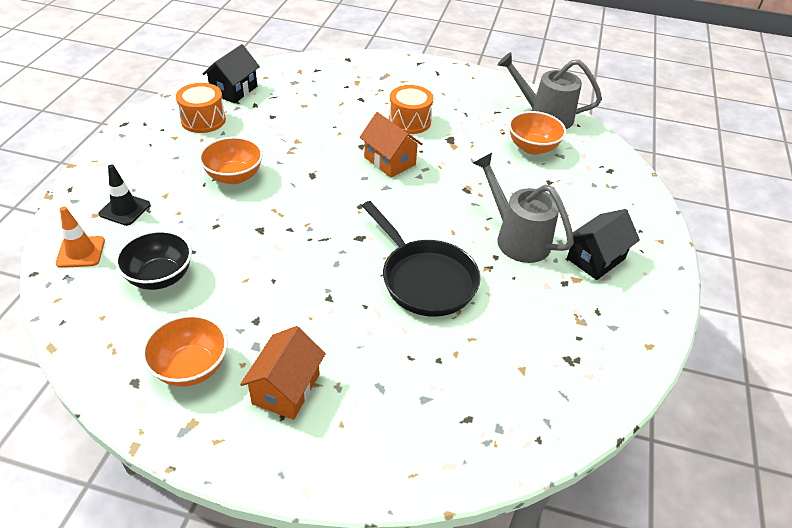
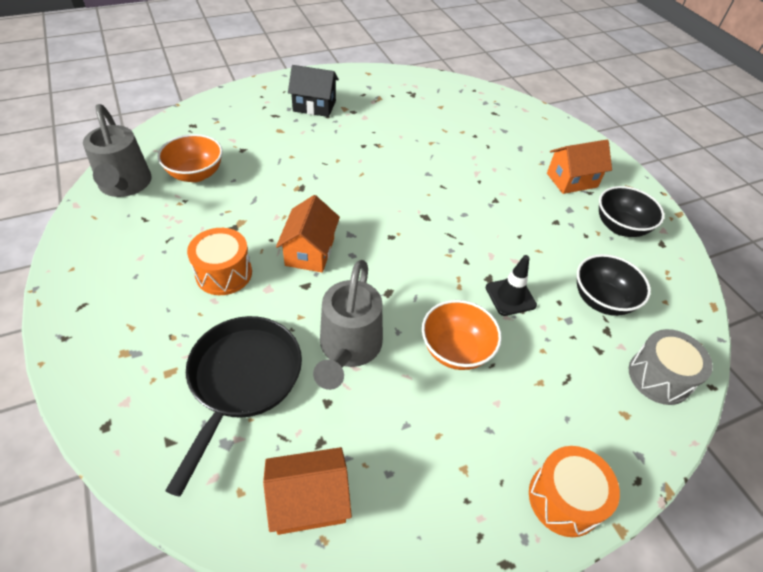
camera: 130 degrees left, 5 degrees up
orange traffic cone [56,207,105,268] -> grey drum [629,329,713,405]
black traffic cone [99,164,150,226] -> black traffic cone moved to [486,255,537,316]
orange bowl [142,315,228,387] -> black bowl [599,186,665,237]
orange drum [176,83,226,133] -> orange drum moved to [529,446,620,537]
black house [203,44,260,103] -> orange house [263,447,352,535]
black pan [362,201,480,317] -> black pan moved to [165,316,302,497]
grey watering can [473,153,574,263] -> grey watering can moved to [313,260,383,390]

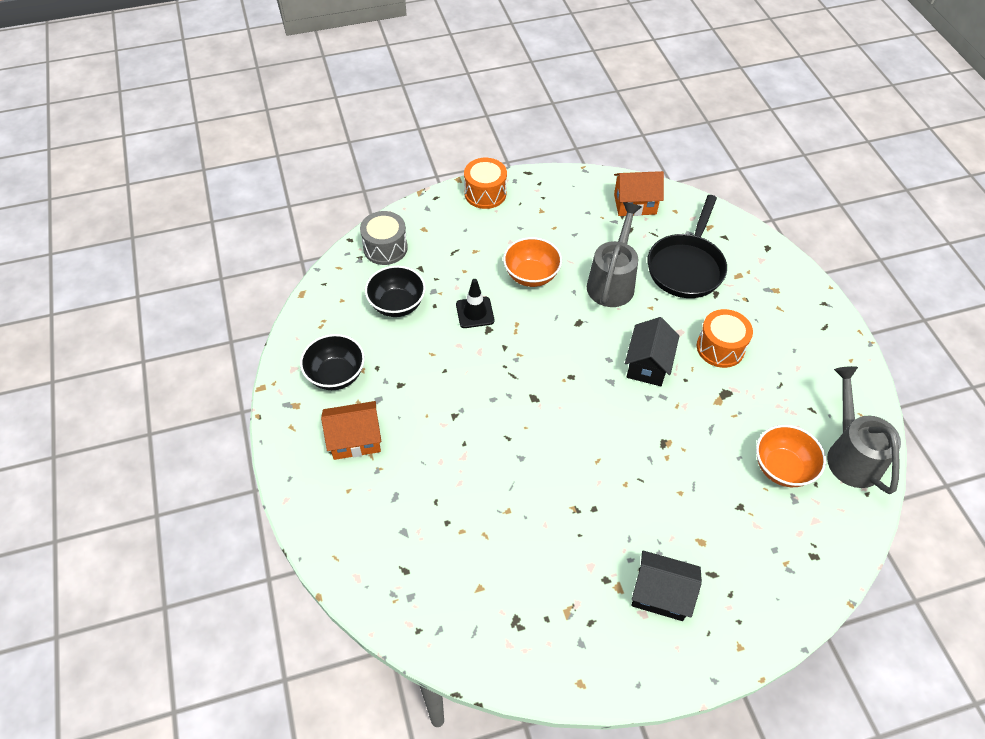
camera: 170 degrees left, 5 degrees up
orange house [276,195,340,273] -> black house [625,317,679,386]

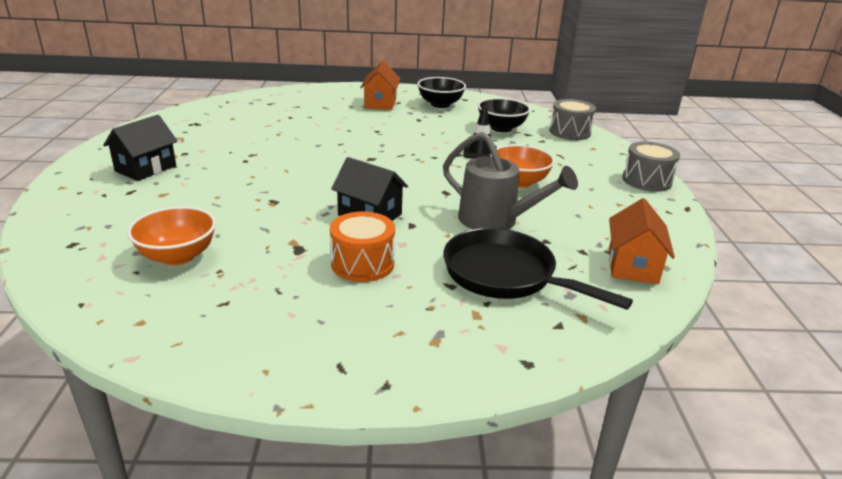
camera: 105 degrees right, 25 degrees down
orange drum [464,158,507,209] -> grey drum [622,141,680,192]
grey watering can [827,366,901,494] -> none

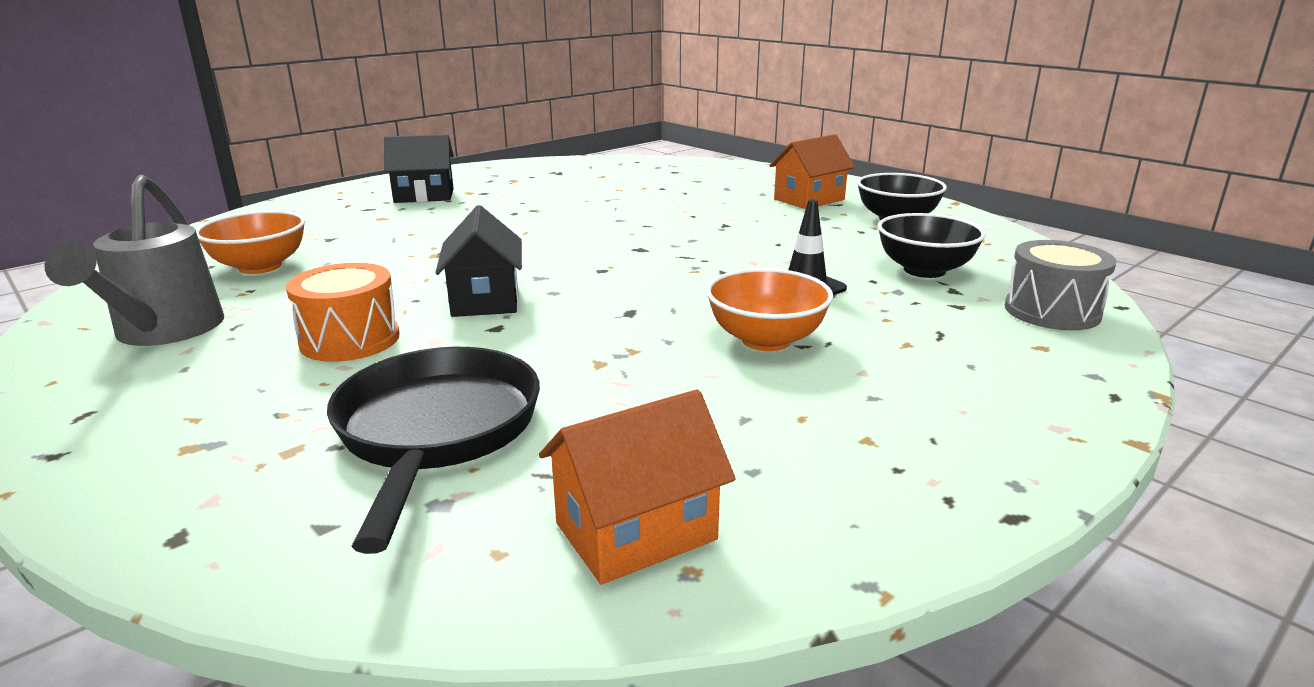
camera: 50 degrees right, 5 degrees down
grey watering can [443,132,578,230] -> grey watering can moved to [44,175,224,346]
grey drum [622,141,680,192] -> none

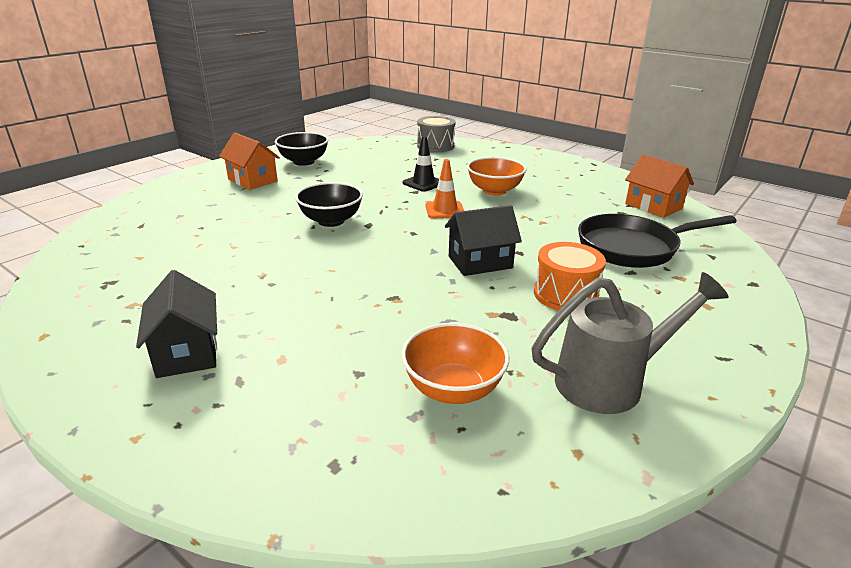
camera: 100 degrees left, 5 degrees up
black bowl [878,213,986,278] -> black bowl moved to [295,182,363,227]
none -> orange traffic cone [426,159,464,219]

